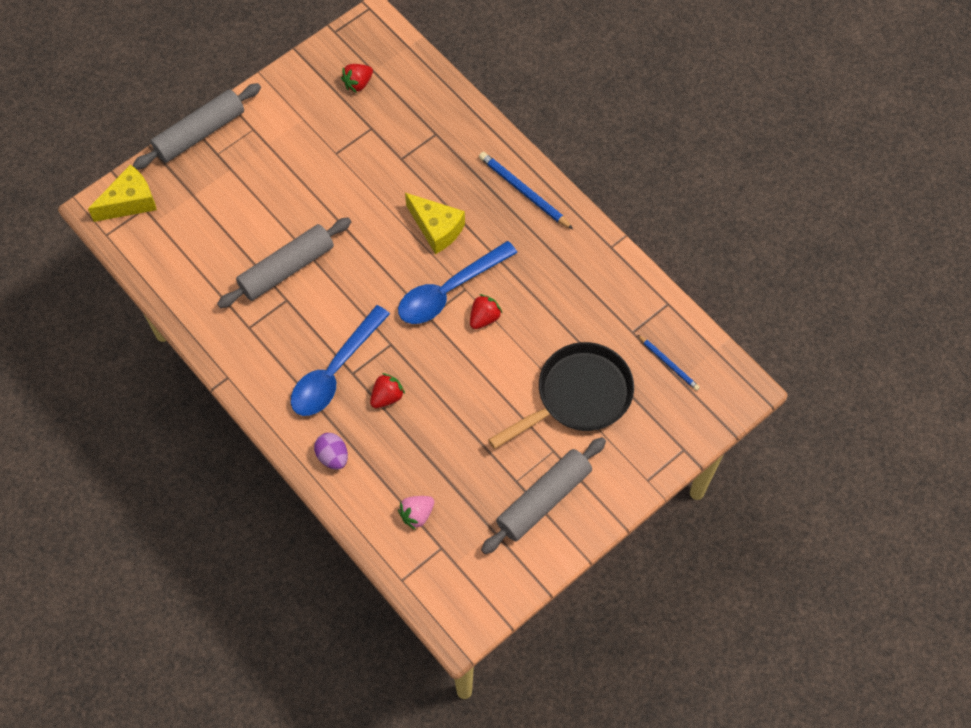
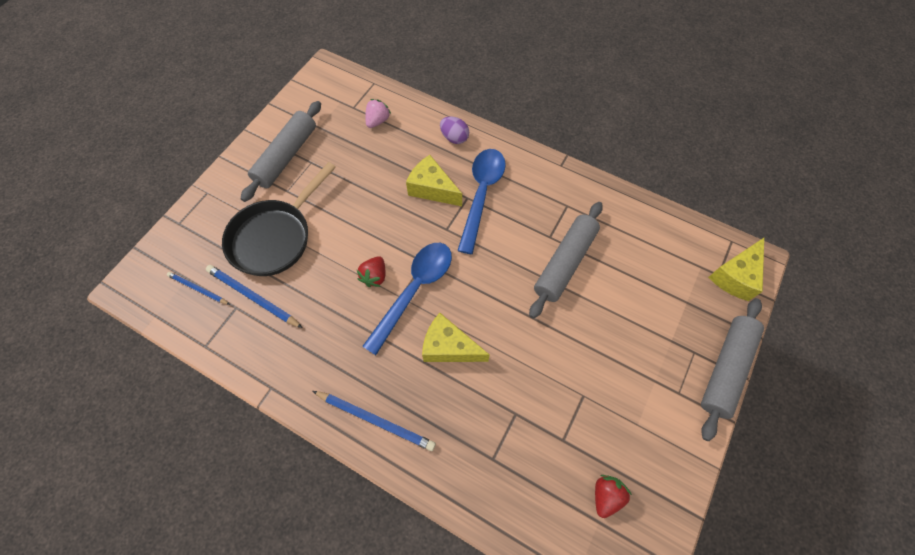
camera: 160 degrees right, 0 degrees up
red strawberry [370,373,405,408] -> yellow cheese [406,155,462,206]
none -> blue pencil [206,265,303,328]

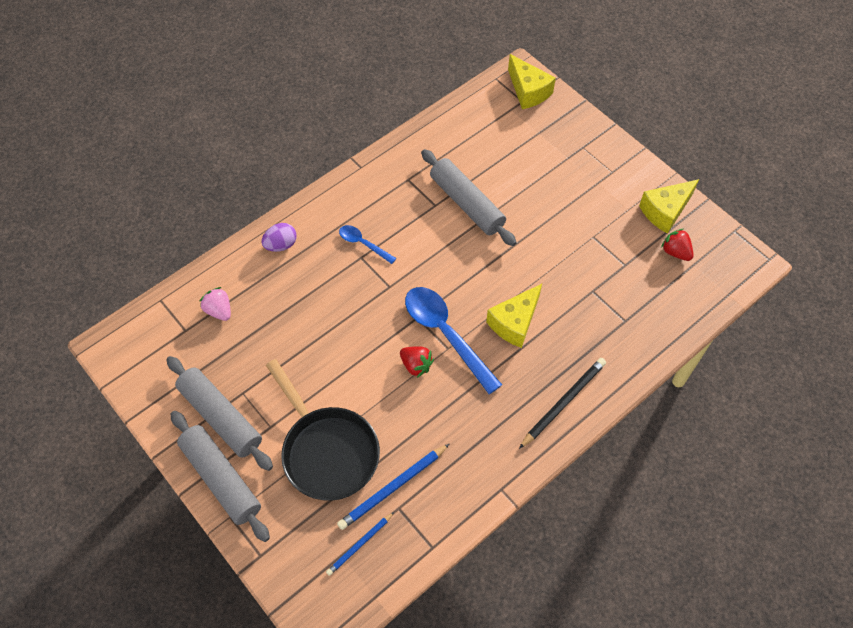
camera: 70 degrees left, 5 degrees down
blue pencil [313,391,436,451] -> black pencil [519,358,606,449]
yellow cheese [406,155,462,206] -> yellow cheese moved to [639,179,699,234]
blue spoon [457,149,506,254] -> blue spoon [339,225,396,264], size x0.51
grey rolling pin [701,298,764,441] -> grey rolling pin moved to [171,411,270,542]

